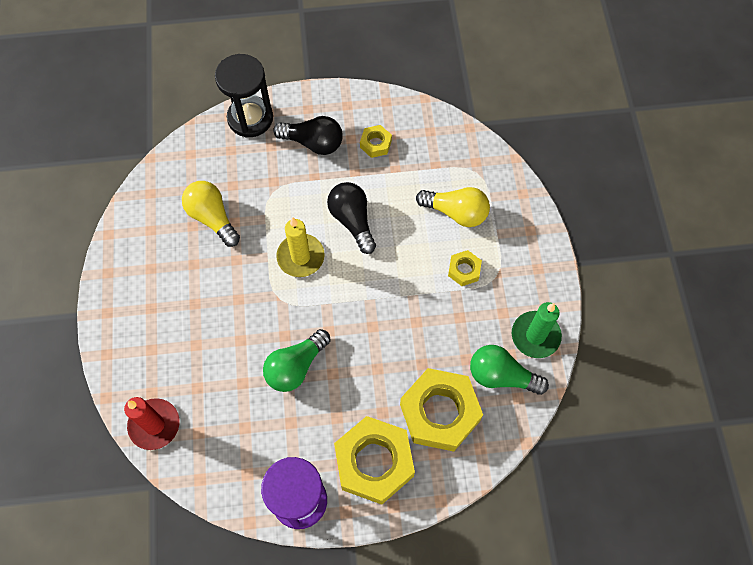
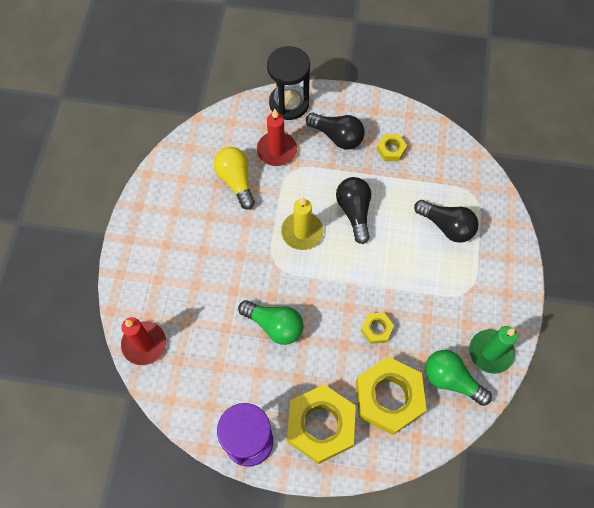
camera: 15 degrees right, 0 degrees up
green light bulb [263,329,330,392] -> green light bulb turned 120 degrees counterclockwise [238,300,304,345]
yellow light bulb [416,187,490,227] -> black light bulb [414,200,479,243]
yellow nut [448,250,482,286] -> yellow nut moved to [361,313,394,344]
none -> red candle [257,109,297,166]

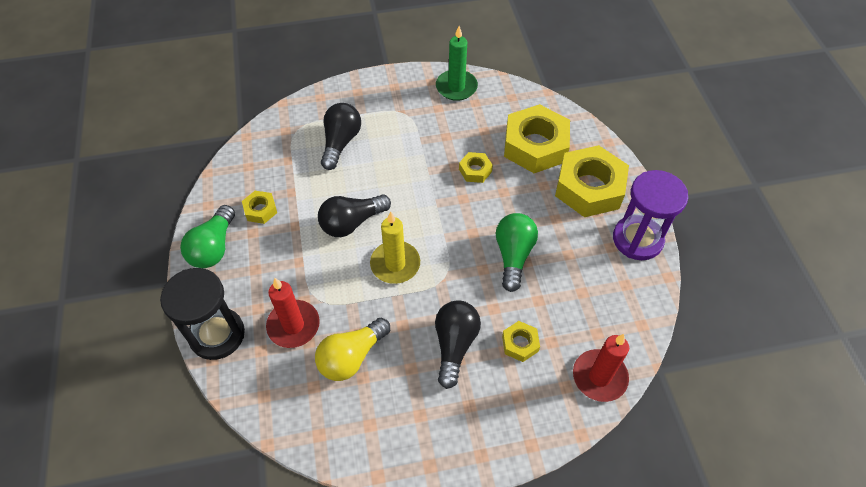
camera: 110 degrees left, 10 degrees down
black light bulb [306,113,365,150] -> black light bulb moved to [435,300,481,389]
green light bulb [425,350,492,406] -> green light bulb moved to [180,205,235,268]
none -> yellow nut [502,321,540,362]

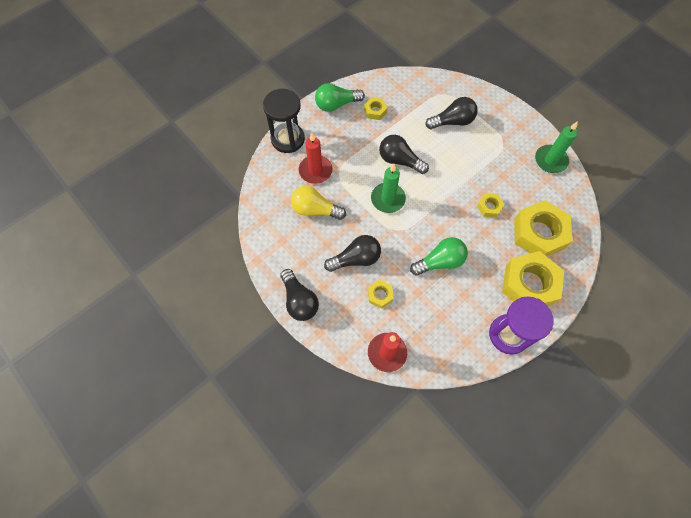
camera: 60 degrees right, 10 degrees up
yellow candle [370,211,420,284] -> green candle [371,164,406,213]
none -> black light bulb [280,269,319,321]

